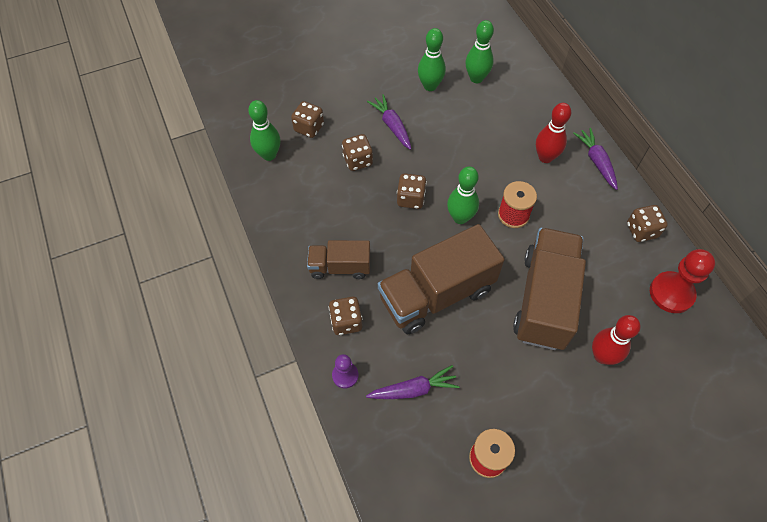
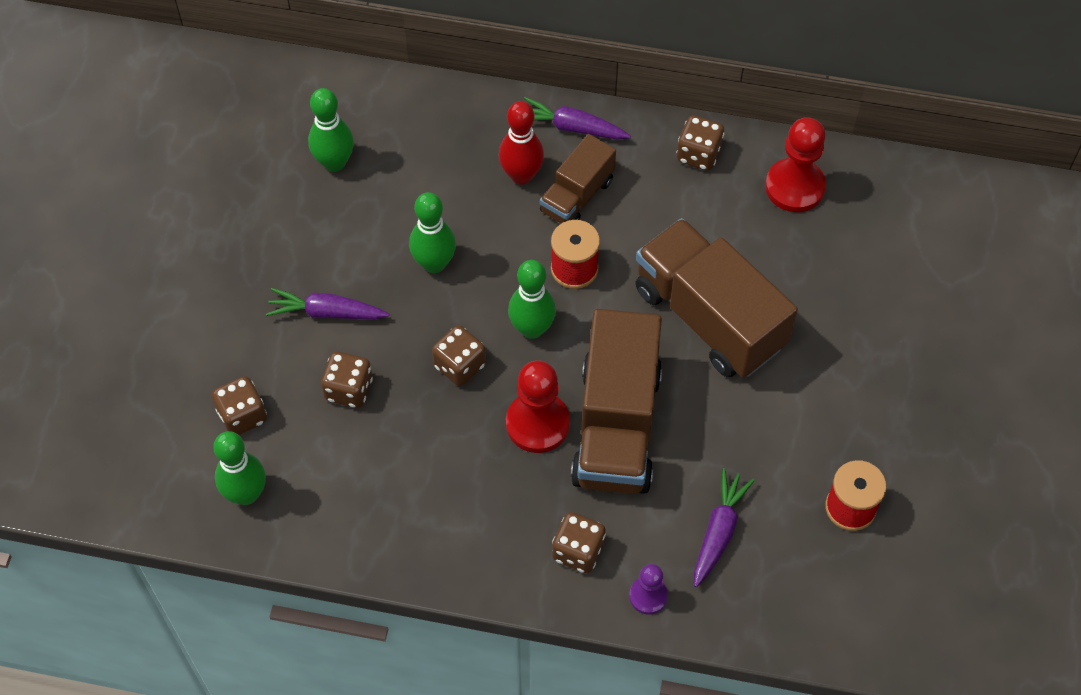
camera: 55 degrees left, 0 degrees up
brown truck [307,240,370,279] -> brown truck moved to [540,134,616,223]
green bowling pin [418,28,446,91] -> green bowling pin moved to [409,192,456,273]
red bowling pin [592,315,641,365] -> none
none -> red pawn [506,360,570,453]

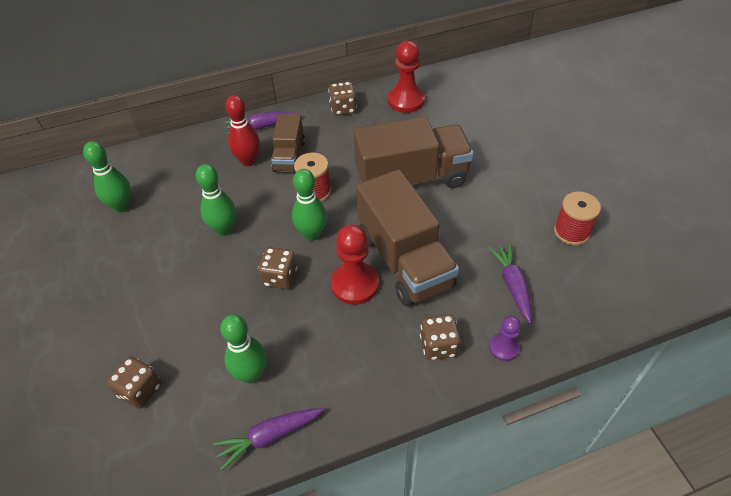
camera: 30 degrees left, 10 degrees down
green bowling pin [213,431,266,505] -> green bowling pin moved to [220,314,267,383]
purple carrot [266,288,389,320] -> purple carrot moved to [213,408,324,470]
brown dice [321,351,373,408] -> none
brown truck [635,218,798,378] -> brown truck turned 150 degrees clockwise [353,116,474,188]

